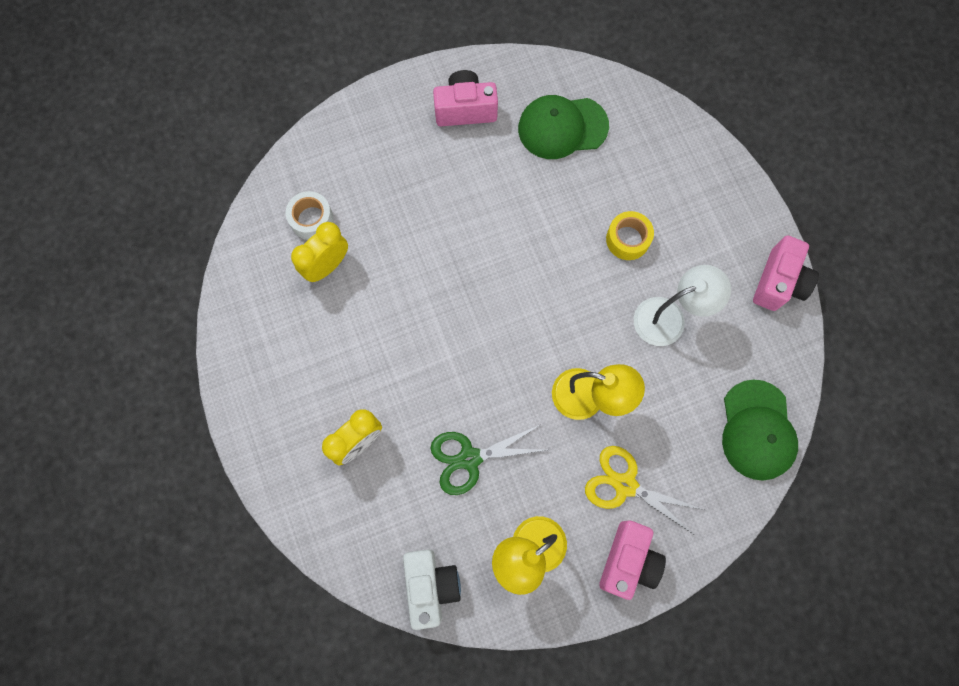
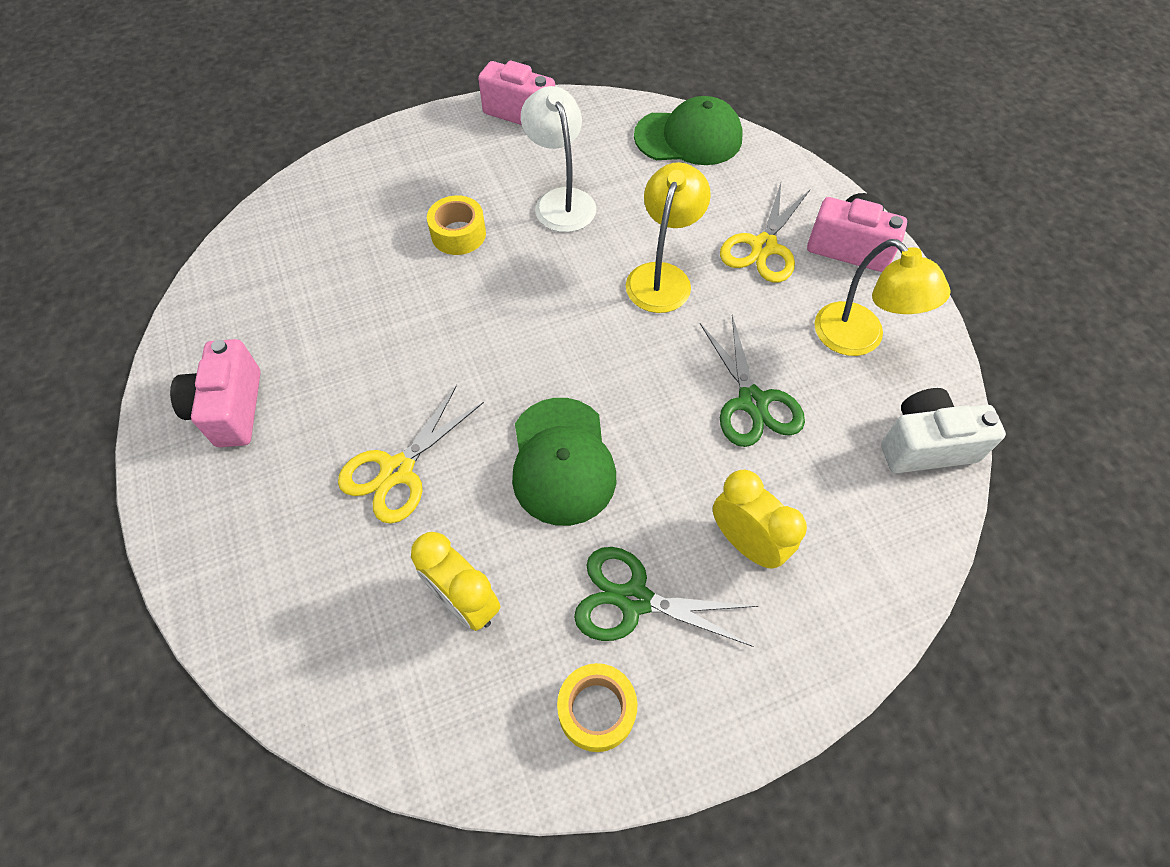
camera: 90 degrees left, 15 degrees down
white tape [286,191,334,240] -> none
green cap [518,95,609,159] -> green cap moved to [512,398,616,526]
none -> yellow scissors [338,385,484,524]
none -> yellow tape [557,663,637,752]
none -> green scissors [574,547,758,647]

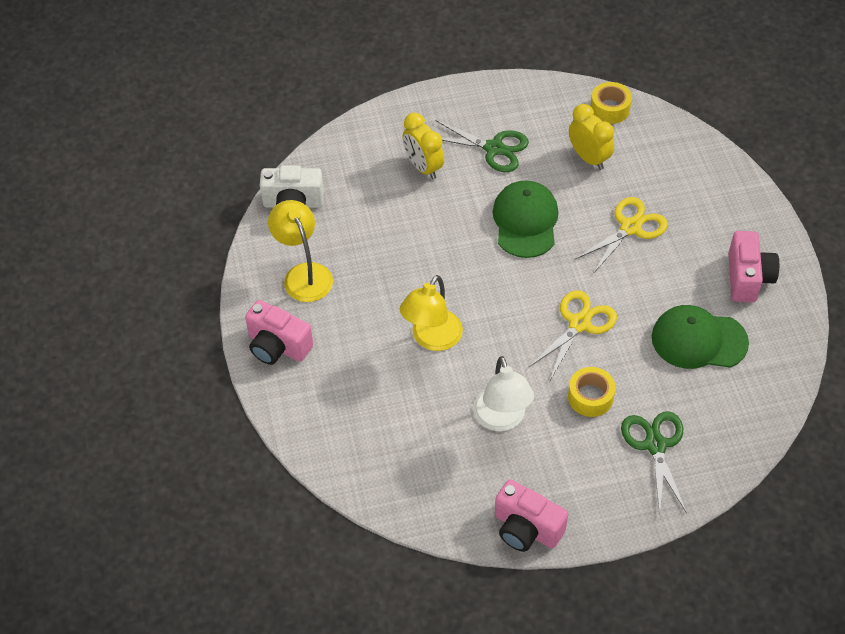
camera: 170 degrees left, 5 degrees down
yellow tape [557,663,637,752] -> yellow tape moved to [591,82,632,124]
green cap [634,96,742,165] -> green cap moved to [652,305,749,369]
green scissors [700,315,805,447] -> green scissors moved to [621,411,687,515]
yellow scissors [720,183,810,283] -> yellow scissors moved to [528,290,617,380]

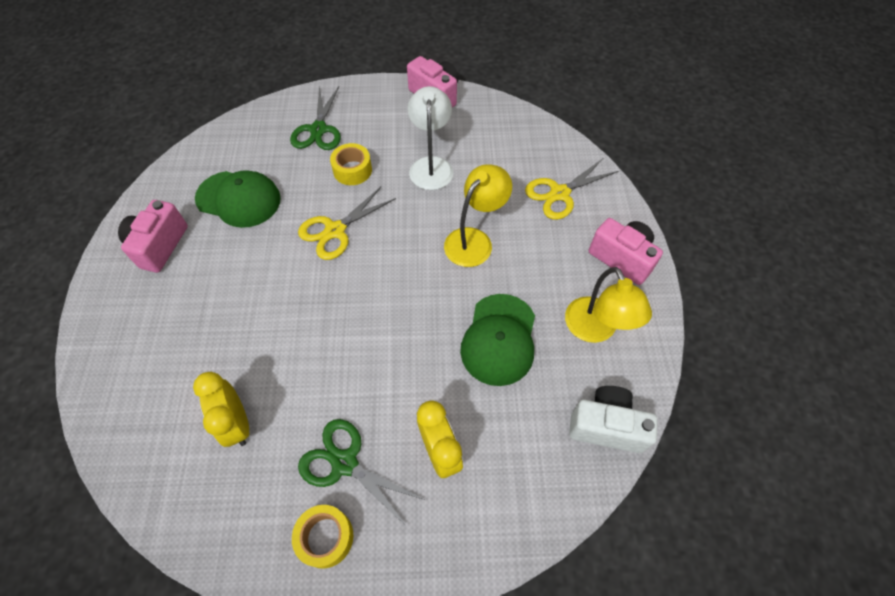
camera: 170 degrees left, 5 degrees up
green cap [493,180,558,258] -> green cap moved to [460,294,535,386]
yellow scissors [575,197,668,274] -> yellow scissors moved to [525,159,618,220]
yellow tape [591,82,632,124] -> yellow tape moved to [292,505,353,569]

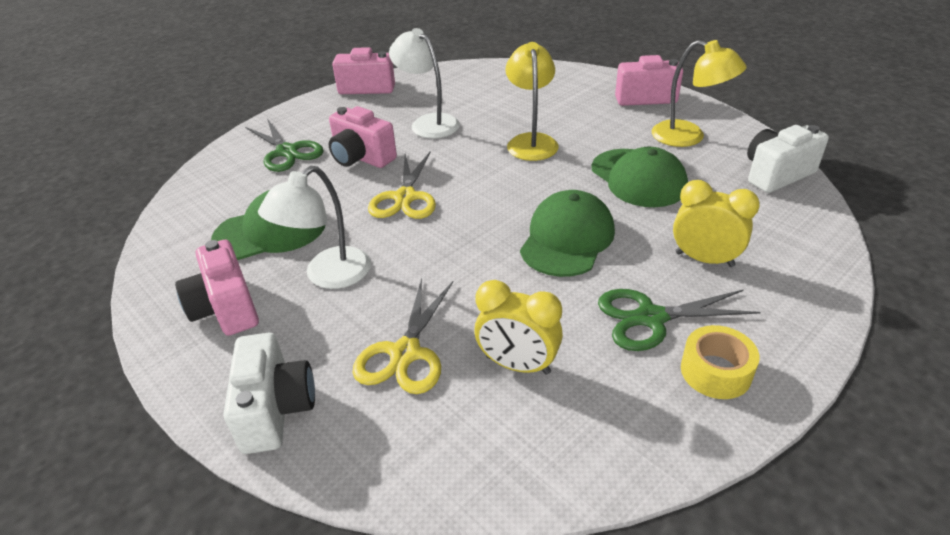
camera: 40 degrees left, 20 degrees down
yellow tape [330,143,372,185] -> pink camera [329,106,397,168]
yellow scissors [525,159,618,220] -> yellow scissors moved to [353,278,454,394]
none -> white camera [224,333,315,454]
none -> white lamp [258,166,371,289]
none -> green cap [520,190,615,277]

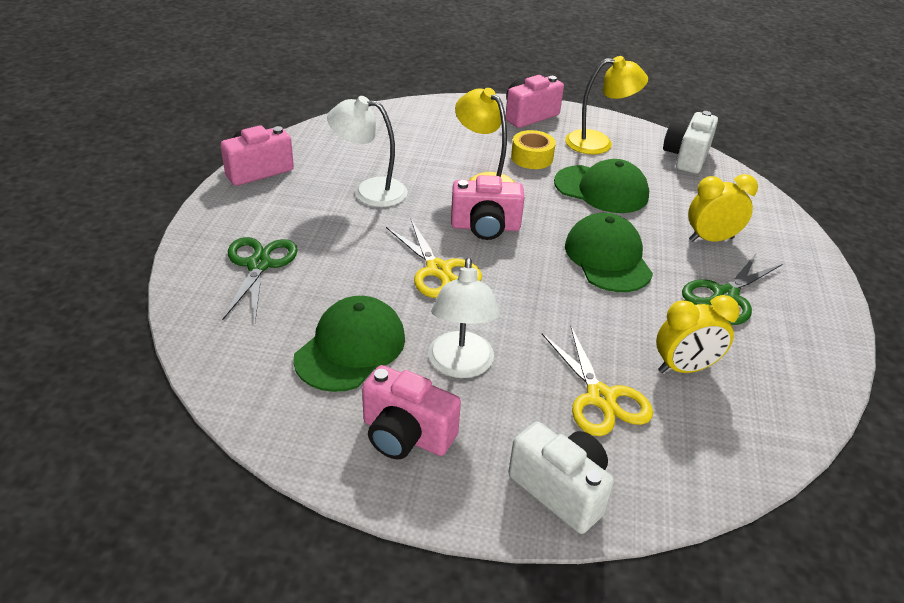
camera: 40 degrees left, 0 degrees up
green scissors [245,118,324,172] -> green scissors turned 105 degrees counterclockwise [222,237,298,322]
pink camera [329,106,397,168] -> pink camera moved to [451,175,524,240]
yellow tape [681,325,760,399] -> yellow tape moved to [511,130,556,169]

